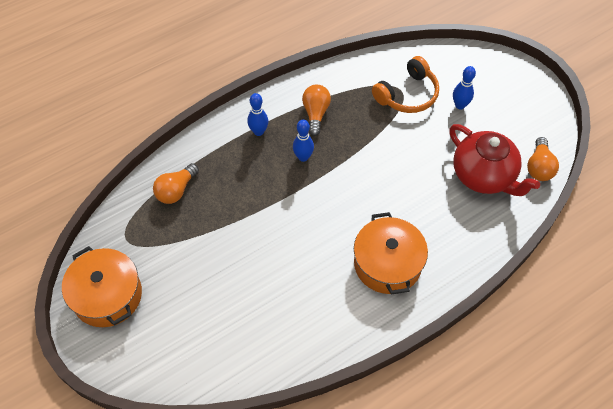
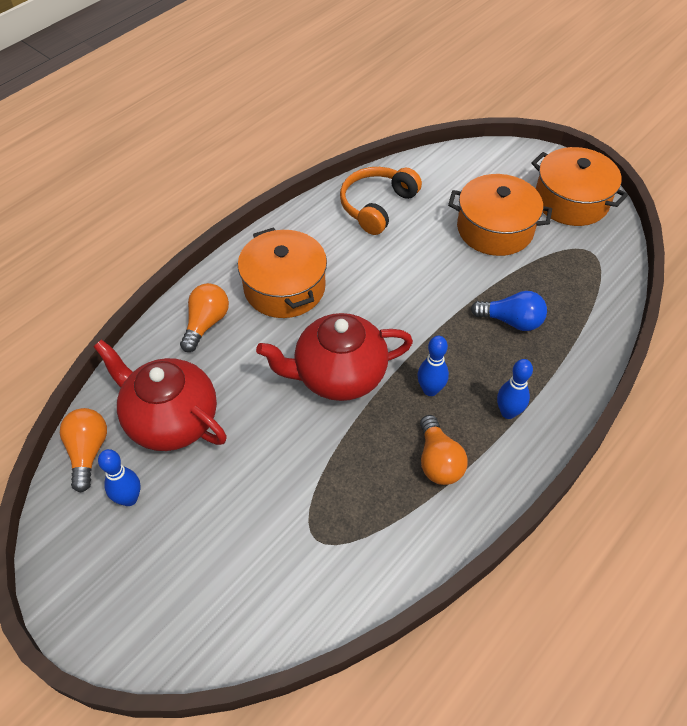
camera: 165 degrees right, 5 degrees down
orange light bulb [153,163,199,204] -> orange light bulb moved to [180,283,229,352]
orange headphones [372,56,439,113] -> orange headphones moved to [340,167,422,235]
blue bowling pin [453,66,476,109] -> blue bowling pin moved to [98,449,141,506]
none -> red teapot [256,313,413,401]
none -> orange pot [448,174,552,256]
none -> blue light bulb [471,291,547,331]

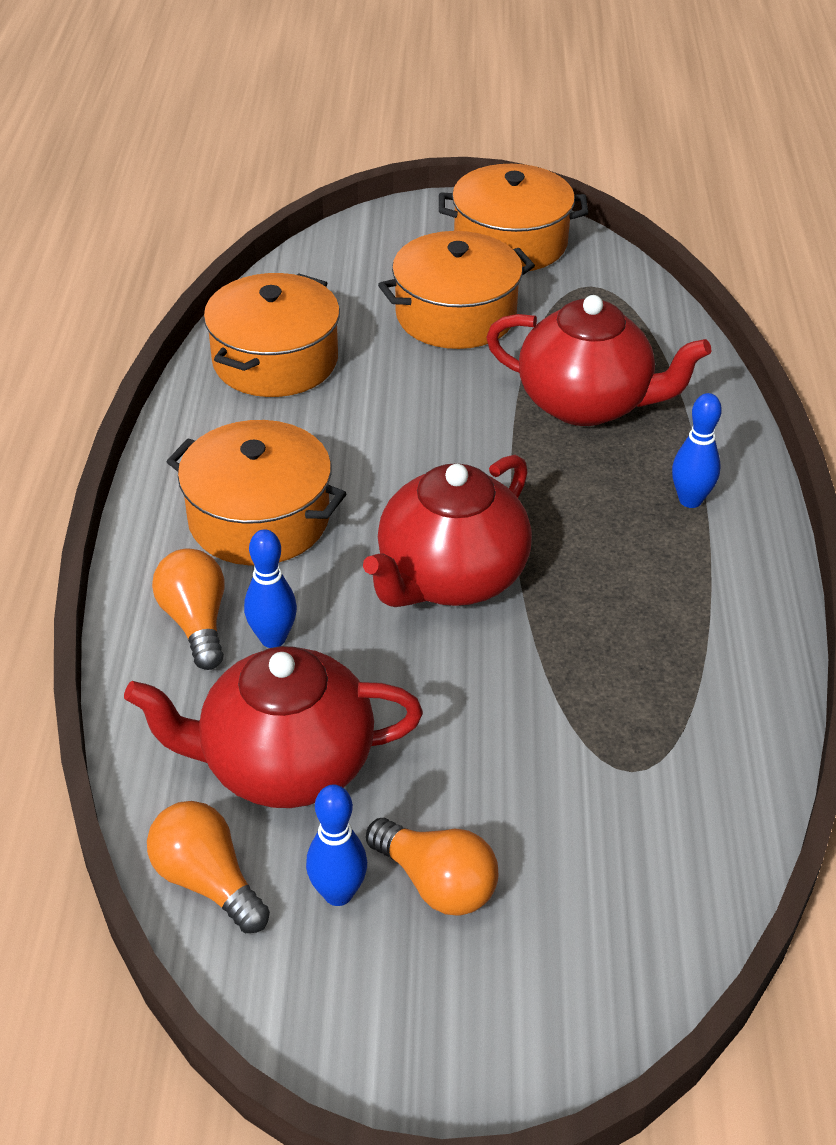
camera: 40 degrees left, 10 degrees down
orange headphones [340,167,422,235] -> orange pot [204,273,340,397]
blue bowling pin [417,336,449,396] -> blue bowling pin moved to [244,529,297,648]
orange light bulb [420,415,468,485] -> orange light bulb moved to [366,818,498,915]
blue light bulb [471,291,547,331] -> red teapot [486,295,712,426]

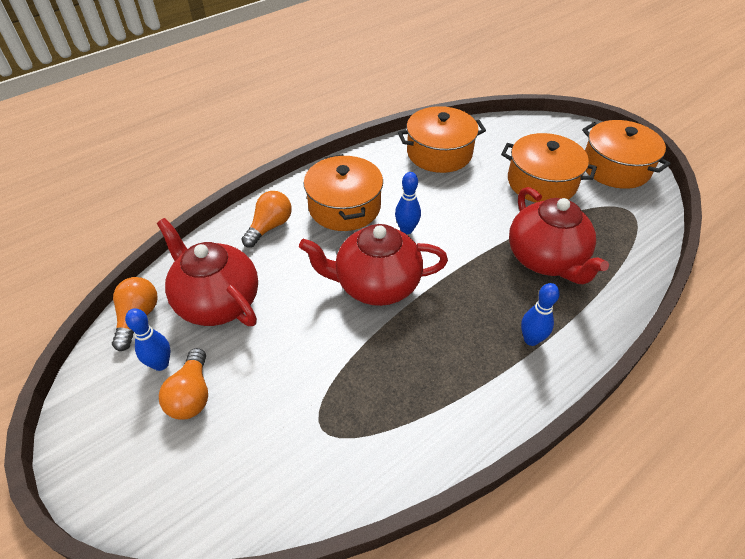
camera: 50 degrees right, 5 degrees up
blue bowling pin [244,529,297,648] -> blue bowling pin moved to [395,172,421,234]

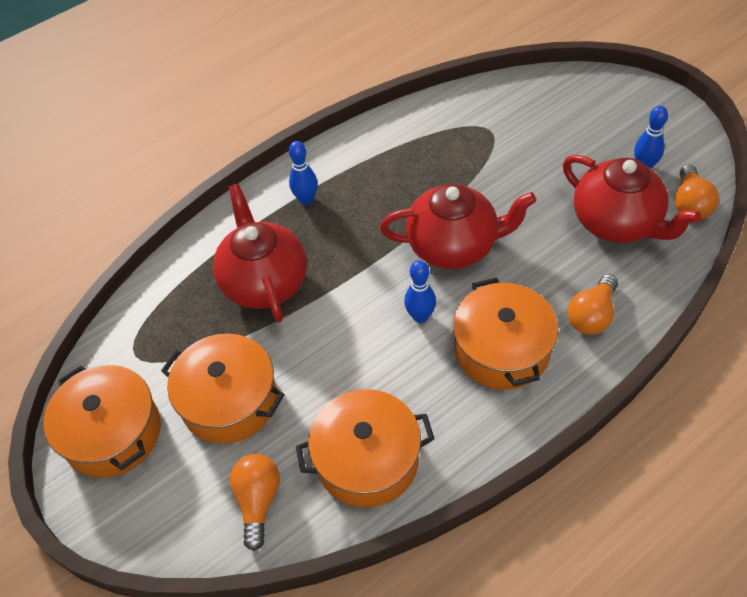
camera: 175 degrees left, 5 degrees up
orange light bulb [159,348,208,420] -> orange light bulb moved to [230,454,280,551]

